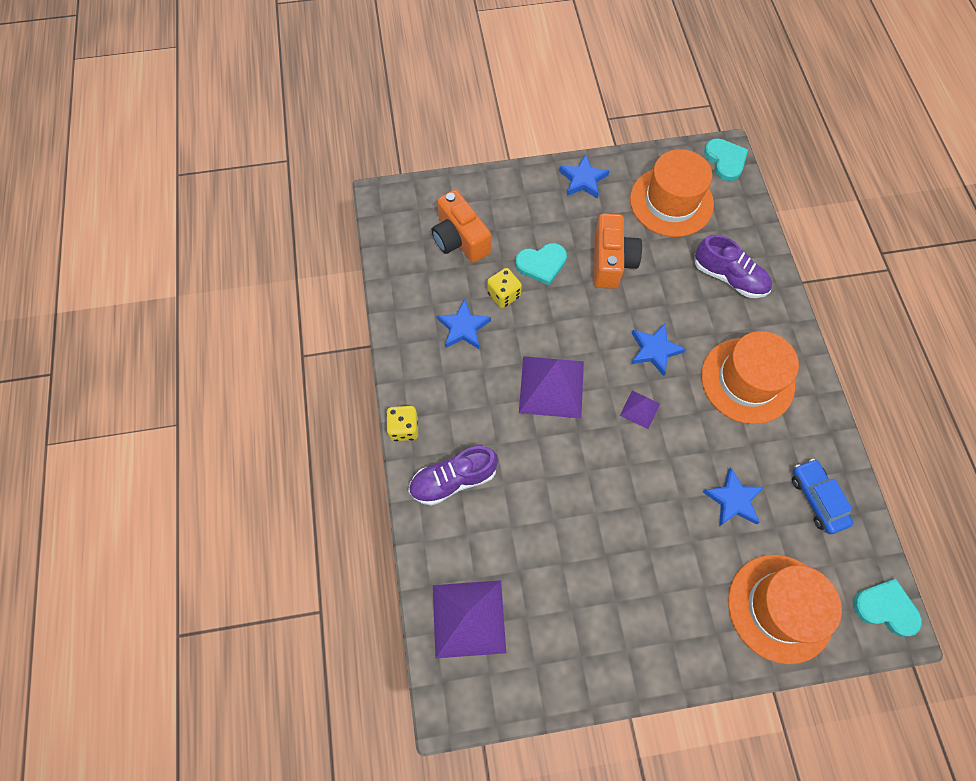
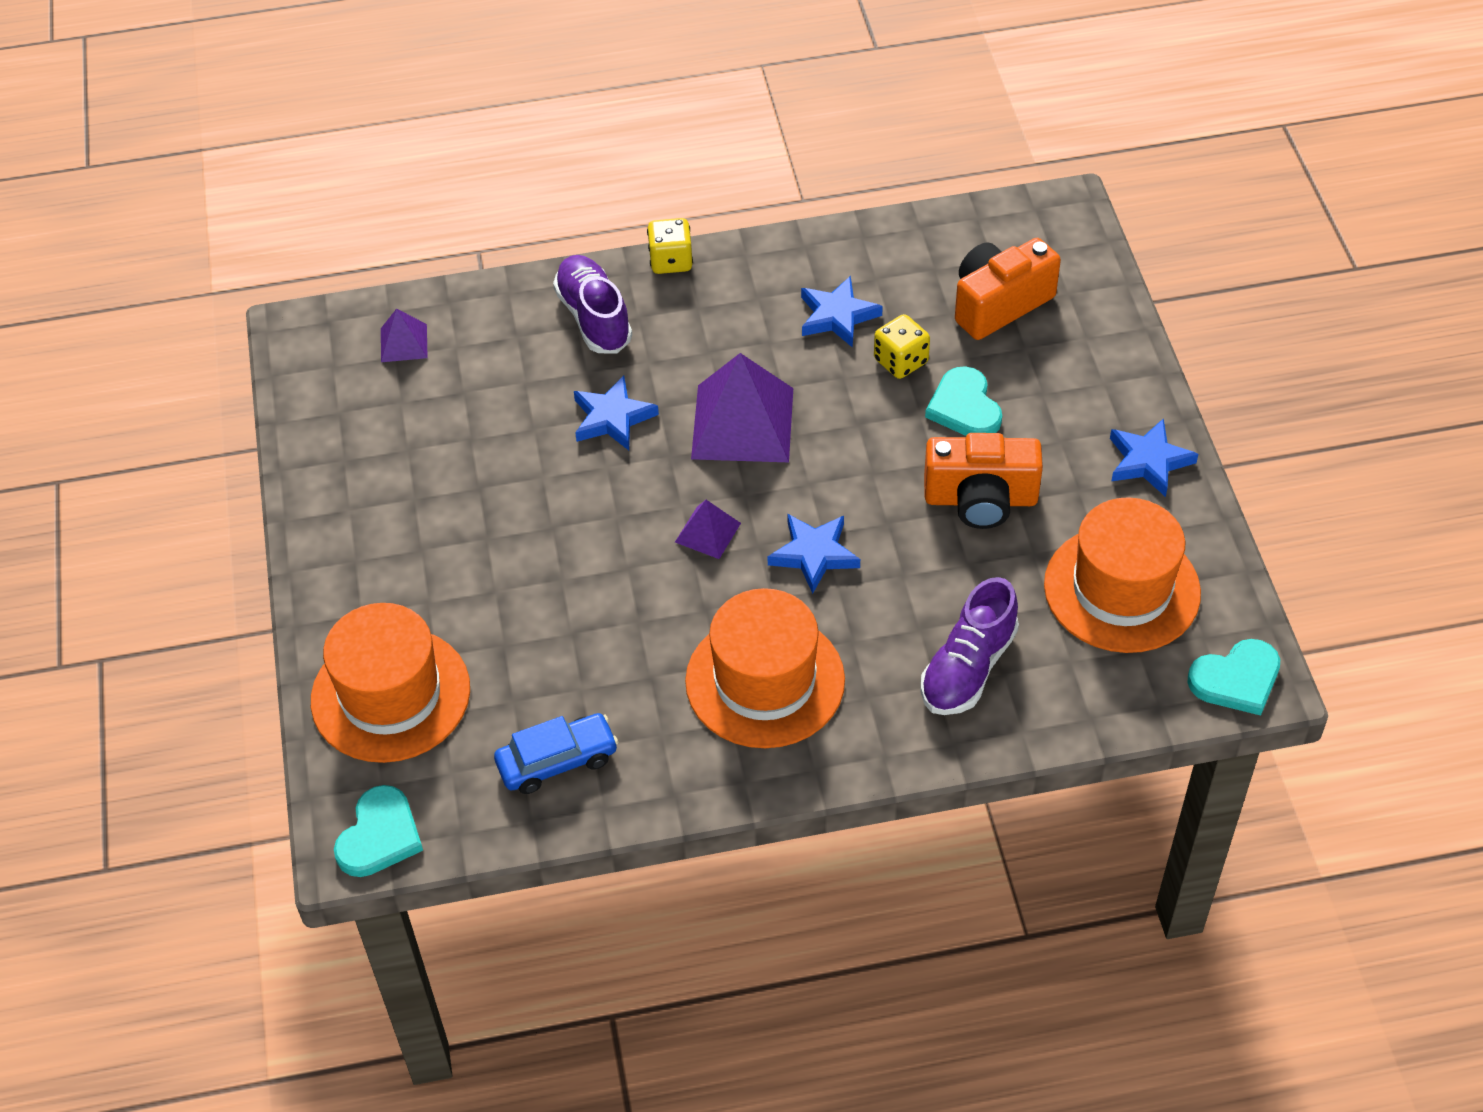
camera: 90 degrees right, 15 degrees down
purple pyramid [433,580,506,658] -> purple pyramid [381,309,428,362], size x0.49
blue star [703,468,764,526] -> blue star moved to [574,375,659,450]

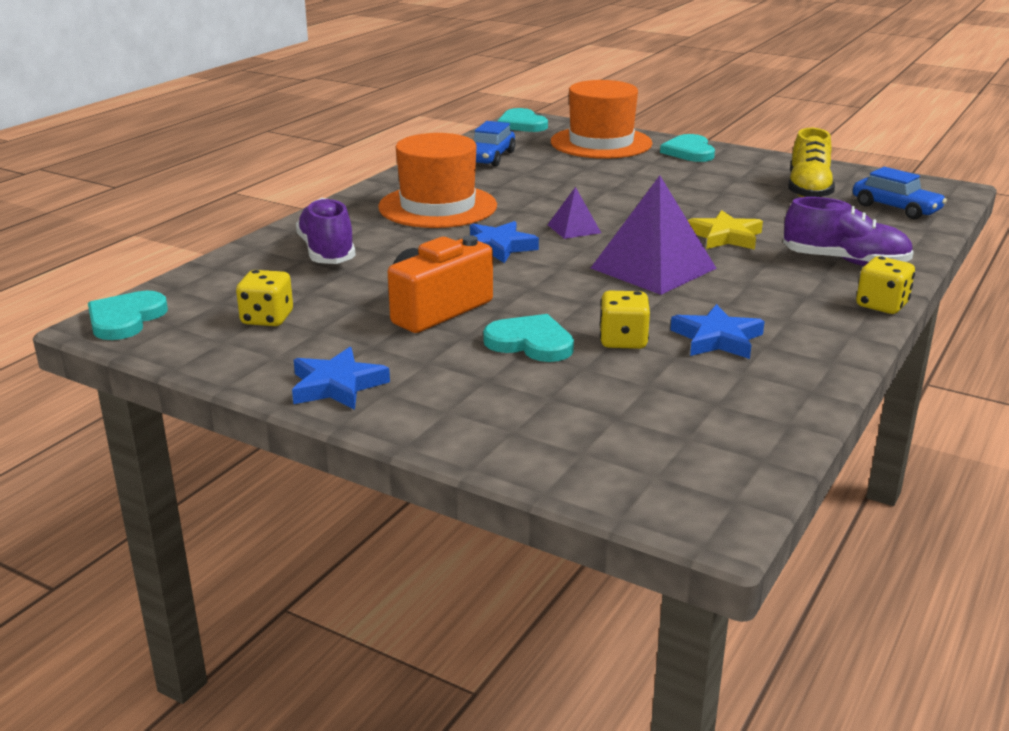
camera: 130 degrees right, 25 degrees down
purple pyramid [381,309,428,362] -> blue car [853,167,947,219]
blue star [574,375,659,450] -> yellow star [688,210,763,250]
orange camera [955,238,1061,340] -> none
orange hat [1044,497,1201,653] -> yellow dice [236,270,293,326]
none -> turquoise heart [660,134,715,162]
none -> yellow shoe [788,128,835,197]

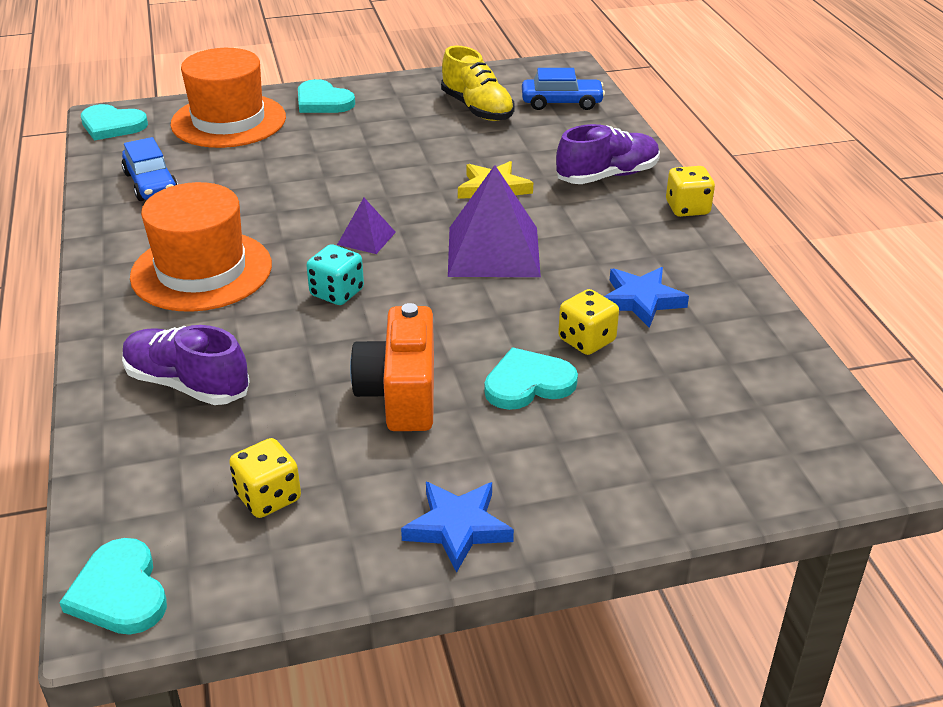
camera: 45 degrees left, 10 degrees up
blue star [470,221,539,263] -> turquoise dice [306,244,364,305]

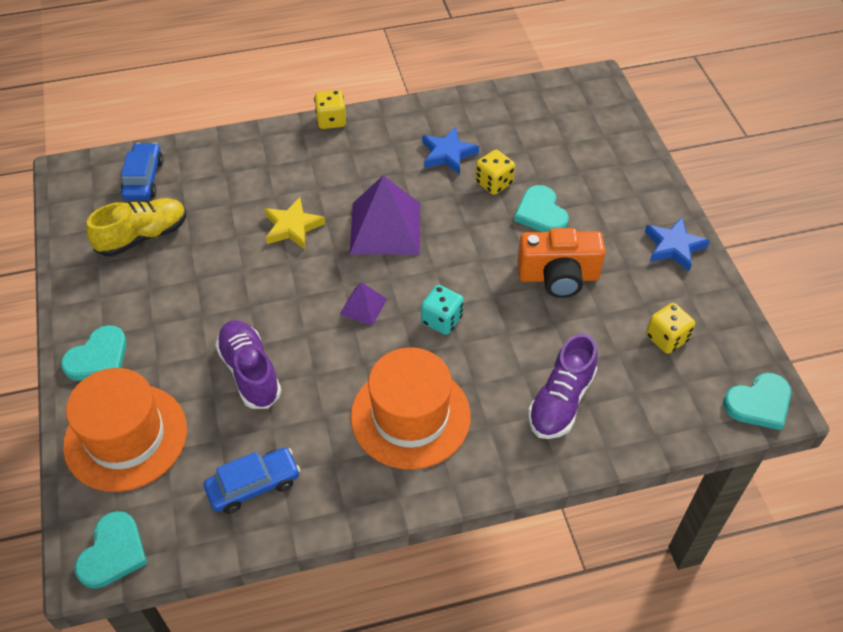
camera: 90 degrees left, 15 degrees up
purple shoe [556,124,660,184] -> purple shoe moved to [215,320,281,409]

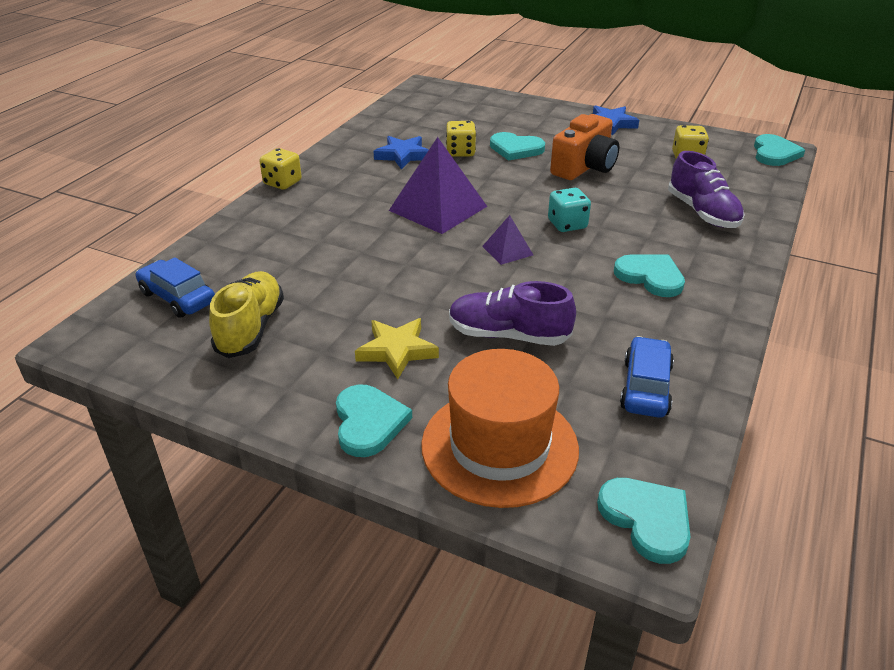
camera: 50 degrees left, 15 degrees down
yellow star [264,197,326,249] -> yellow star moved to [355,318,439,379]
orange hat [351,347,471,470] -> turquoise heart [614,255,685,297]

